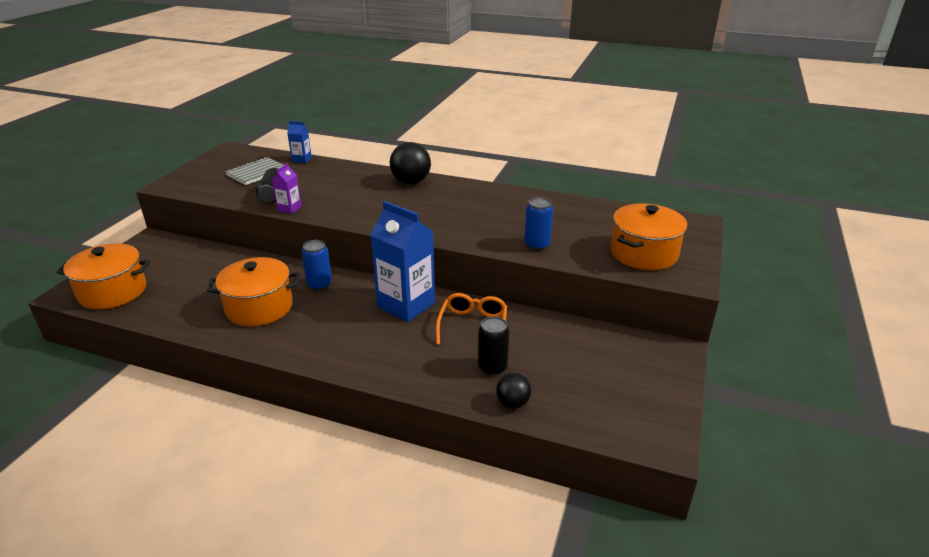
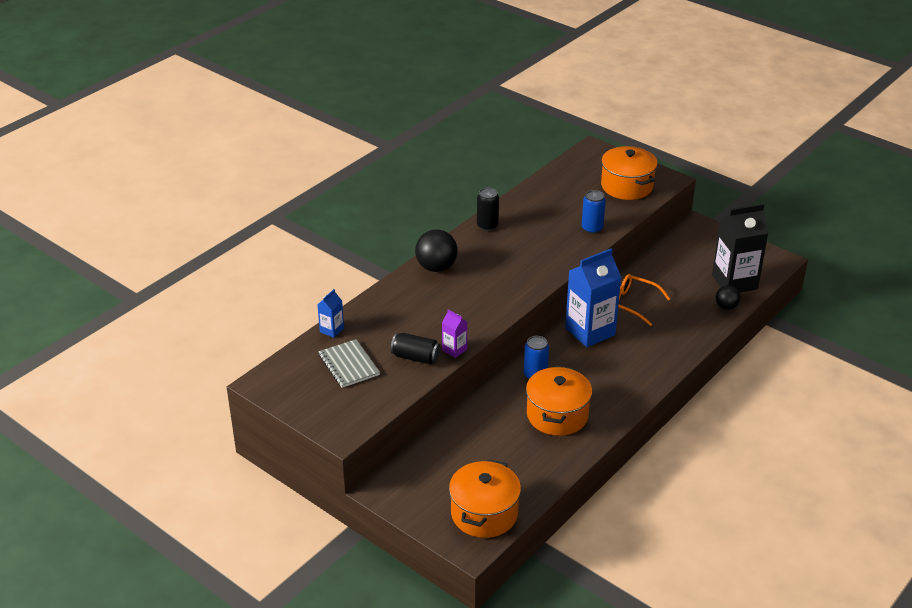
camera: 70 degrees left, 5 degrees up
black can [478,316,509,376] -> black can moved to [477,188,499,231]
none -> black carton [712,204,769,293]

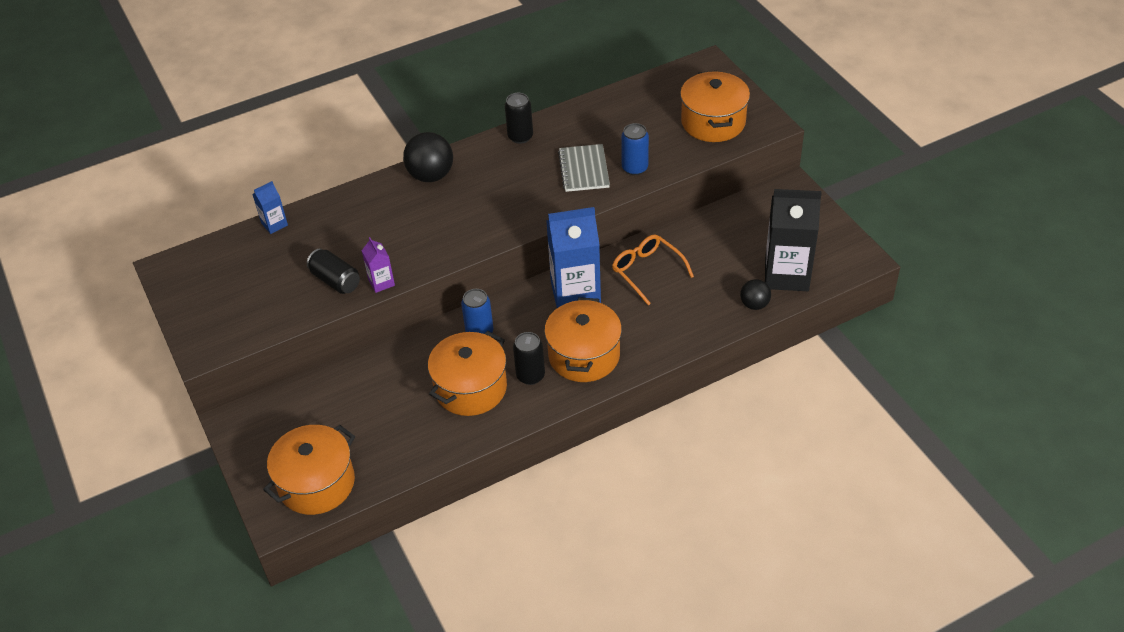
camera: 25 degrees right, 10 degrees up
grey notebook [319,339,380,388] -> grey notebook moved to [558,144,610,192]
none -> black can [513,332,545,385]
none -> orange pot [544,297,622,382]

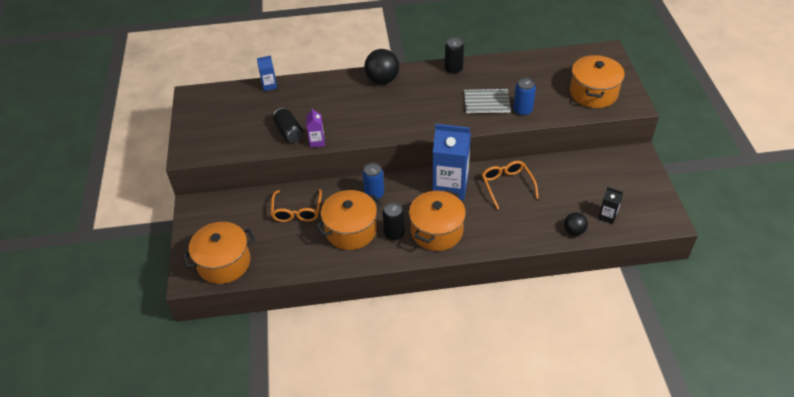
camera: 20 degrees right, 0 degrees up
grey notebook [558,144,610,192] -> grey notebook turned 75 degrees clockwise [464,88,511,113]
black carton [765,189,822,291] -> black carton [598,187,623,224], size x0.46
none -> orange glasses [271,189,322,222]

